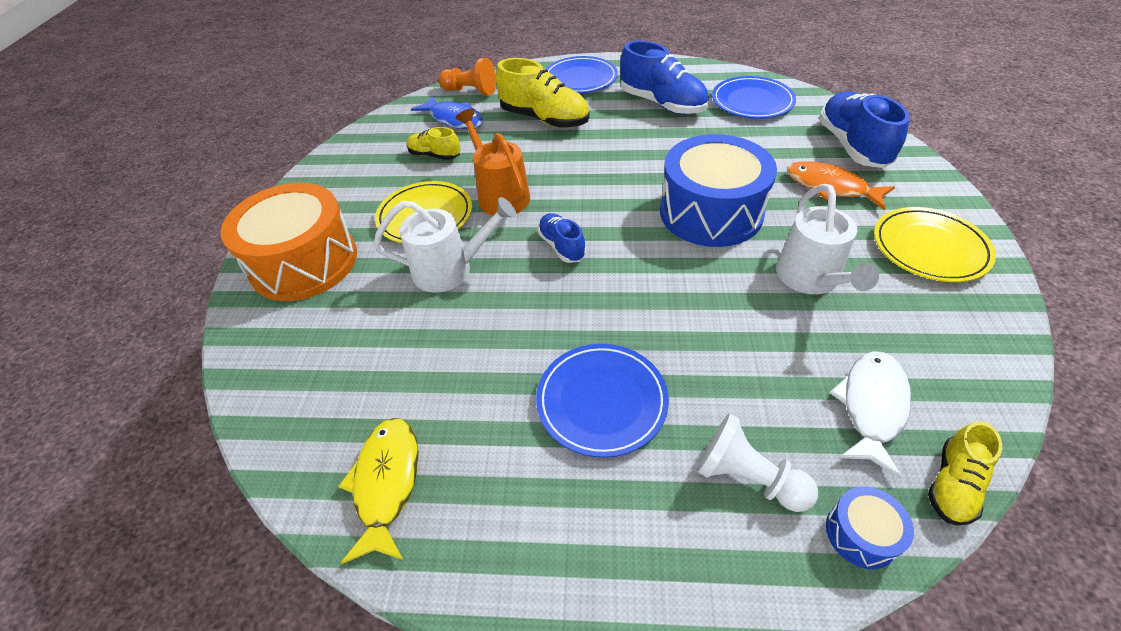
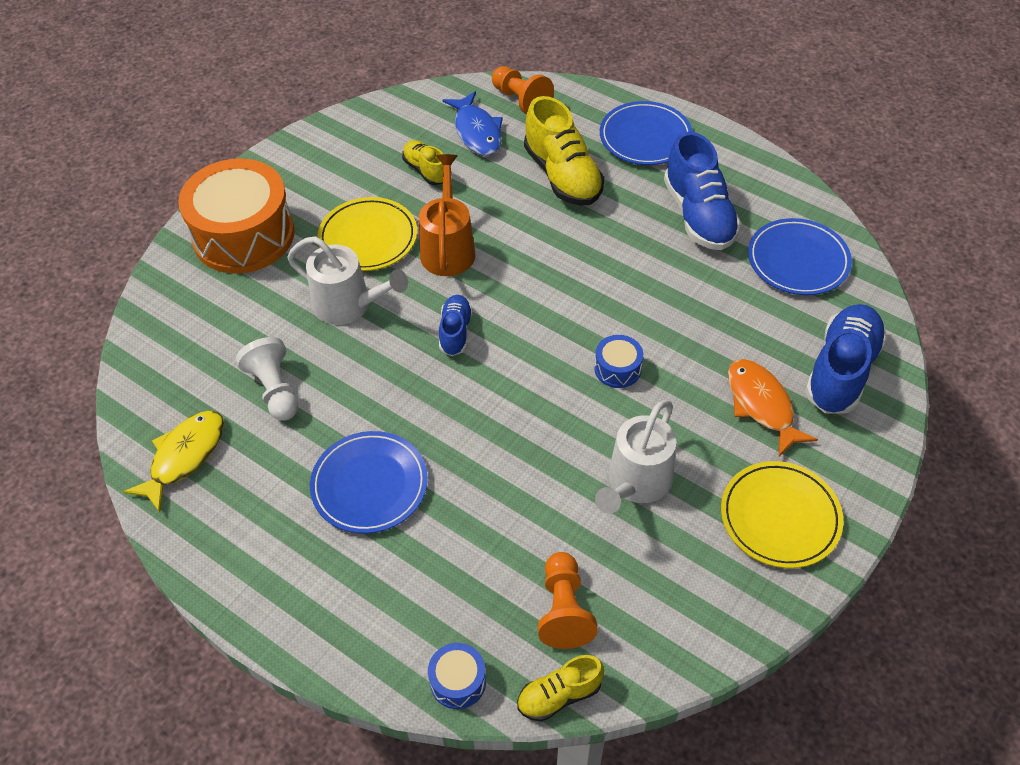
camera: 30 degrees right, 5 degrees up
blue drum [660,134,777,247] -> blue drum [595,335,643,388], size x0.42
white pawn [697,413,818,512] -> white pawn moved to [236,337,299,421]
white fish [829,351,911,479] -> orange pawn [538,552,598,649]

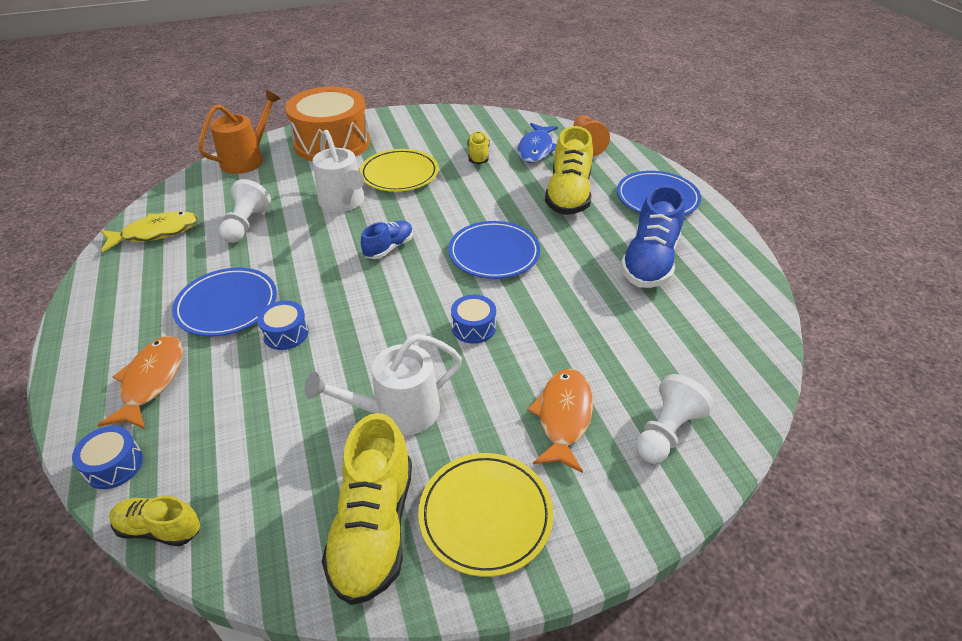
camera: 35 degrees right, 10 degrees down
orange watering can [419,154,476,276] -> orange watering can moved to [198,90,281,174]
orange pawn [538,552,598,649] -> none
blue plate [748,218,852,295] -> blue plate moved to [449,221,540,279]
blue shoe [805,304,887,414] -> white pawn [636,374,714,464]
none -> orange fish [98,336,183,429]
none -> blue drum [257,300,309,350]
none -> yellow shoe [322,413,412,605]

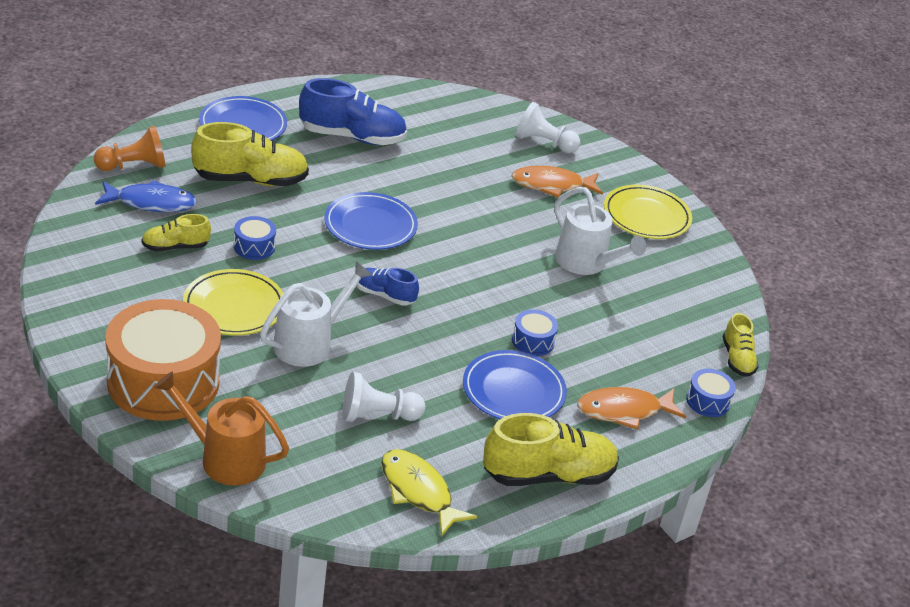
camera: 110 degrees left, 5 degrees down
yellow shoe [322,413,412,605] -> yellow shoe moved to [483,413,619,486]
blue drum [451,295,496,344] -> blue drum moved to [234,216,276,260]

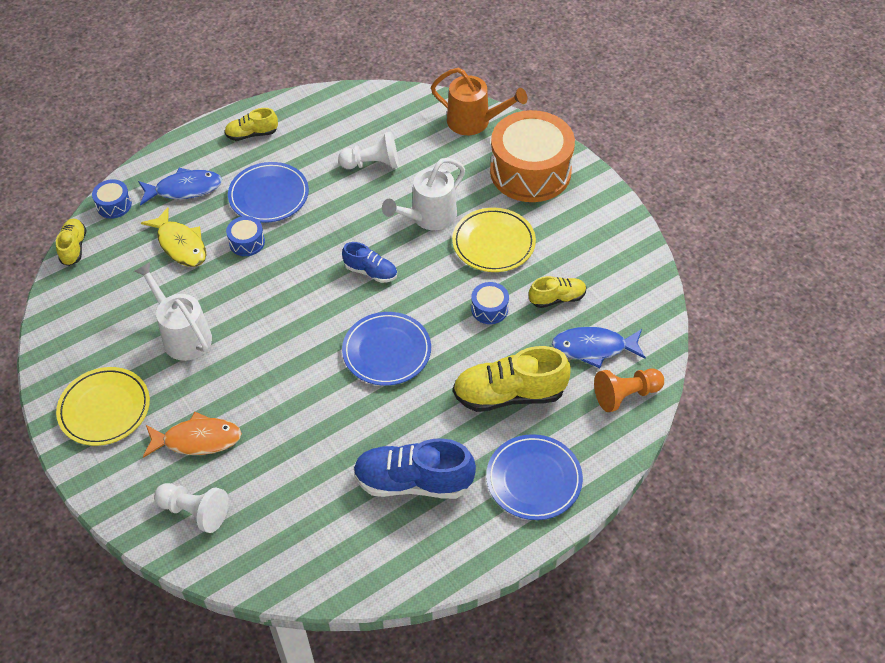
camera: 175 degrees left, 15 degrees up
yellow fish [381,449,477,537] -> yellow fish moved to [141,207,206,267]
yellow shoe [483,413,619,486] -> yellow shoe [224,108,278,141], size x0.55
orange fish [577,387,686,430] -> blue fish [138,168,222,206]

